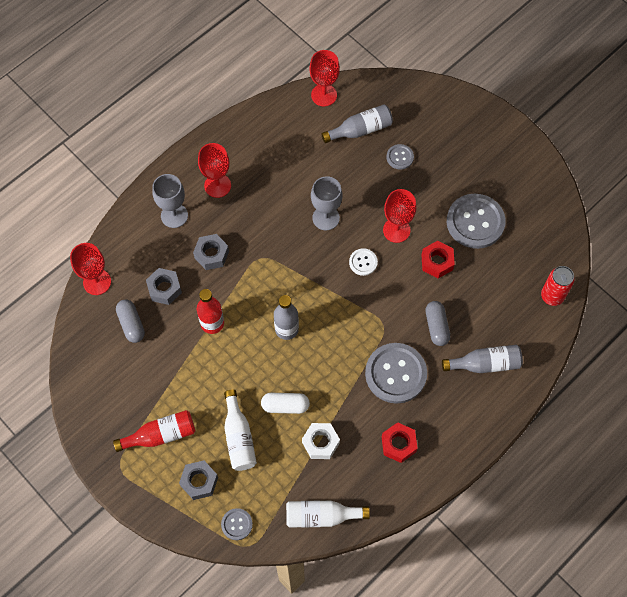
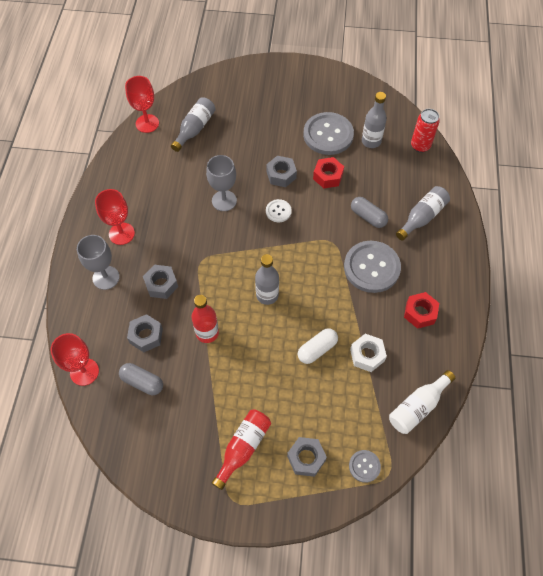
camera: 40 degrees left, 5 degrees down
white bottle [224,390,257,471] -> none
red goblet [383,189,416,243] -> grey nut [266,156,297,187]
grey button [386,144,414,170] -> none
none -> grey bottle [362,92,387,148]

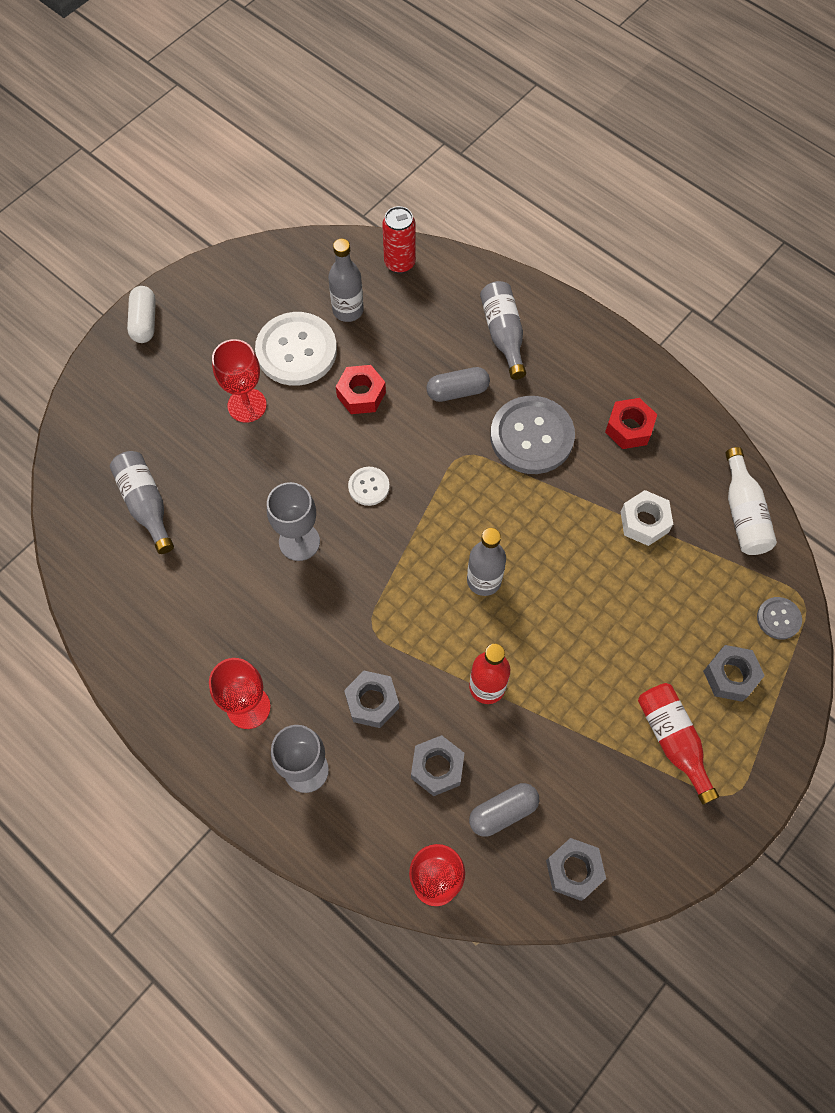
camera: 55 degrees left, 5 degrees up
red goblet [125,76,159,133] -> red goblet moved to [212,339,267,423]
grey nut [266,156,297,187] -> grey nut moved to [546,838,606,901]
white capsule [298,328,338,364] -> white capsule moved to [127,286,156,343]
grey button [303,112,354,155] -> white button [255,312,337,386]

